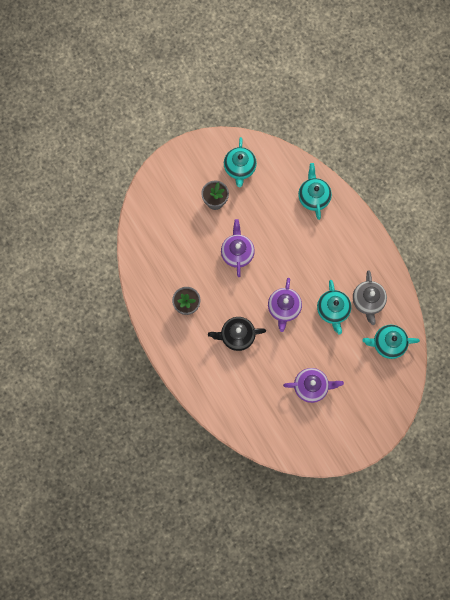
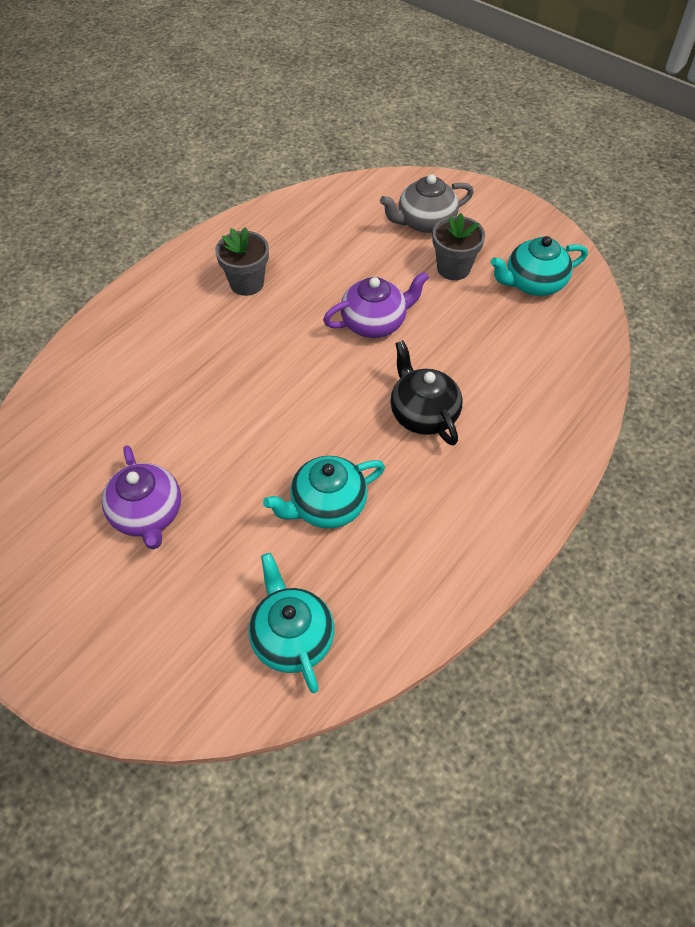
camera: 70 degrees right, 20 degrees down
black teapot [208,317,266,351] -> black teapot moved to [390,340,463,445]
purple teapot [268,278,302,332] -> none
turquoise teapot [298,163,332,220] -> none
grey teapot [353,270,387,325] -> grey teapot moved to [380,174,474,233]

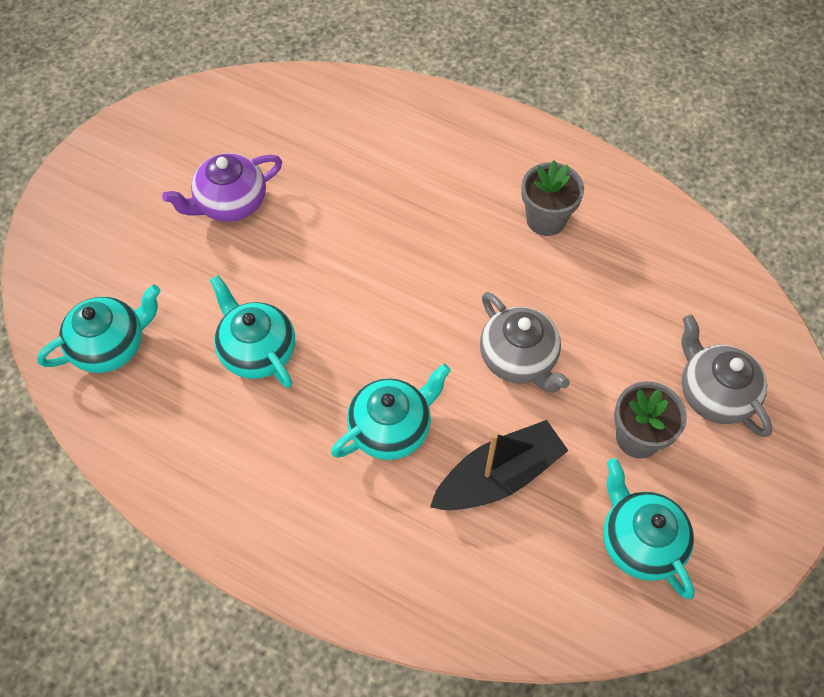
camera: 80 degrees right, 5 degrees up
purple teapot [323,272,429,338] -> grey teapot [480,292,570,393]
black teapot [390,340,463,445] -> turquoise teapot [331,364,451,460]
none -> black boat [430,420,569,511]

